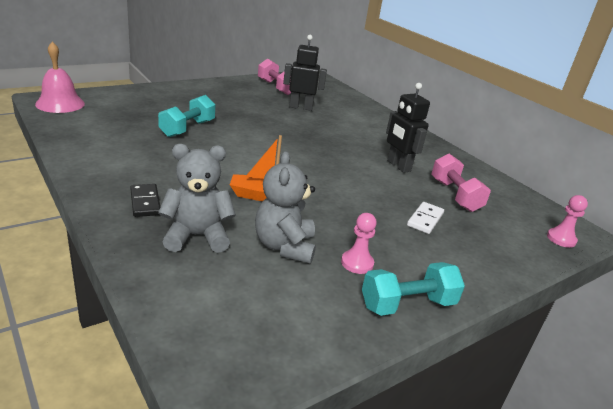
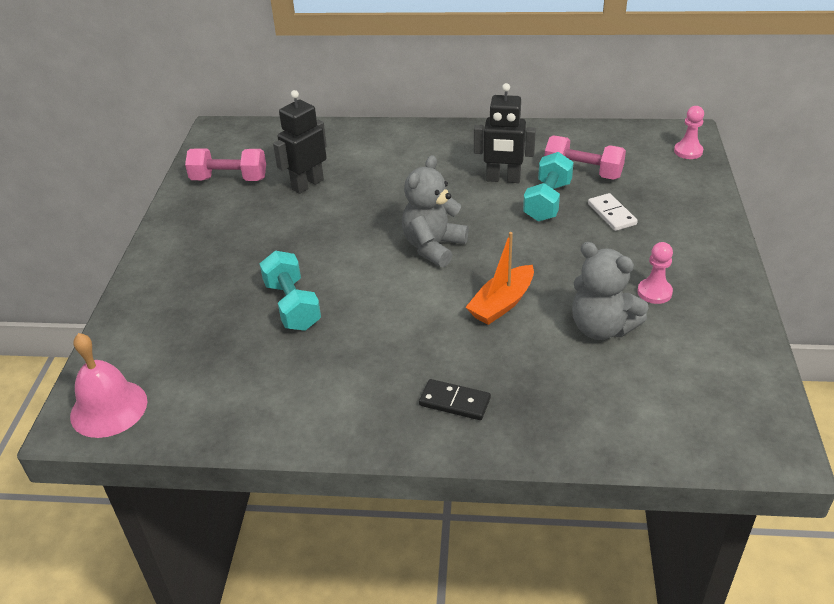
camera: 45 degrees left, 10 degrees up
grey teddy bear [158,144,236,253] -> grey teddy bear moved to [402,155,469,267]
turquoise dumbbell [362,262,465,316] -> turquoise dumbbell moved to [523,152,574,222]

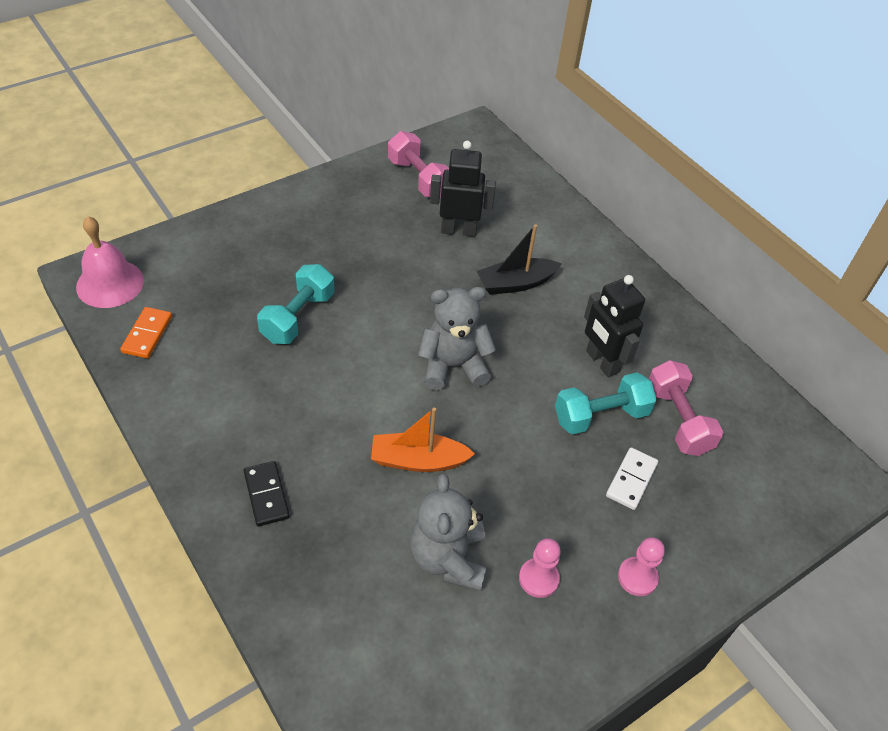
camera: 45 degrees right, 10 degrees up
pink pawn [674,106,704,159] -> pink pawn moved to [618,537,665,596]
none -> orange domino [120,307,172,358]
none -> black boat [477,224,562,295]

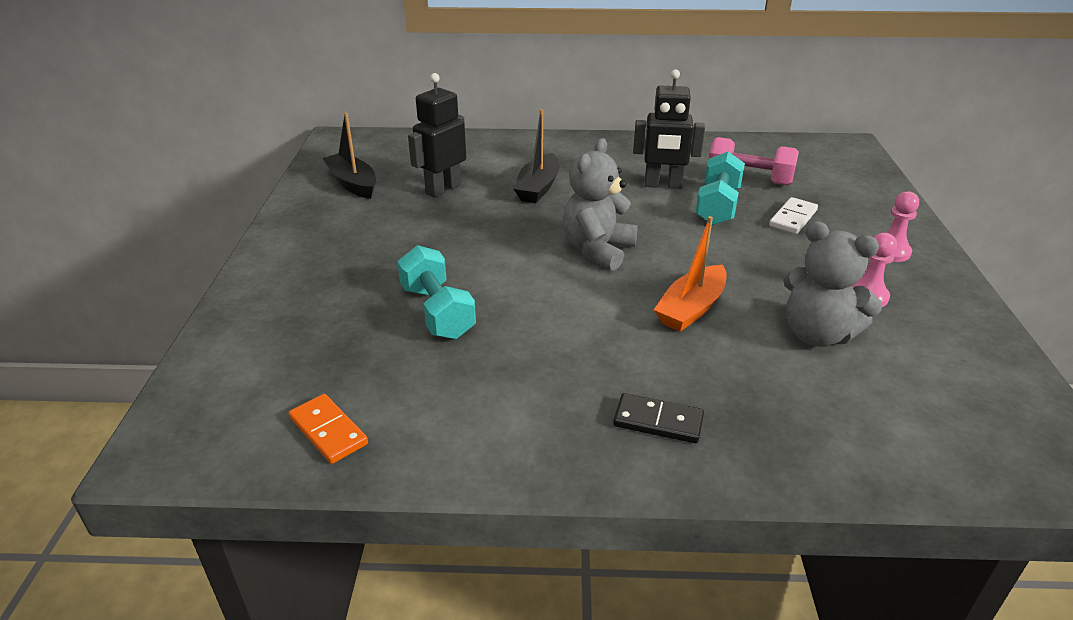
camera: 50 degrees left, 15 degrees down
pink bell [76,216,144,308] -> none
pink dumbbell [388,131,449,197] -> black boat [323,113,376,199]
white domino [606,447,658,510] -> white domino turned 60 degrees clockwise [769,197,818,234]

